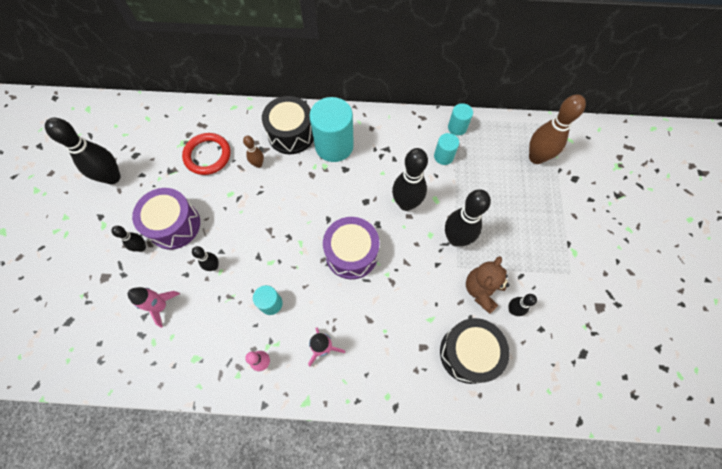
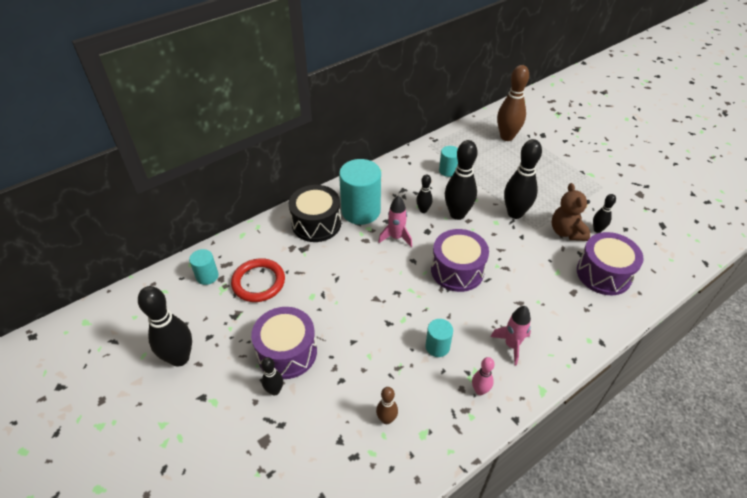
camera: 40 degrees left, 20 degrees down
pink rocket [128,287,180,328] -> pink rocket moved to [378,195,412,247]
black bowling pin [192,246,219,271] -> black bowling pin moved to [416,174,433,213]
brown bowling pin [243,136,264,168] -> brown bowling pin moved to [376,387,398,424]
black drum [440,318,509,384] -> purple drum [577,232,644,295]
turquoise cylinder [448,103,473,136] -> turquoise cylinder moved to [189,249,219,285]

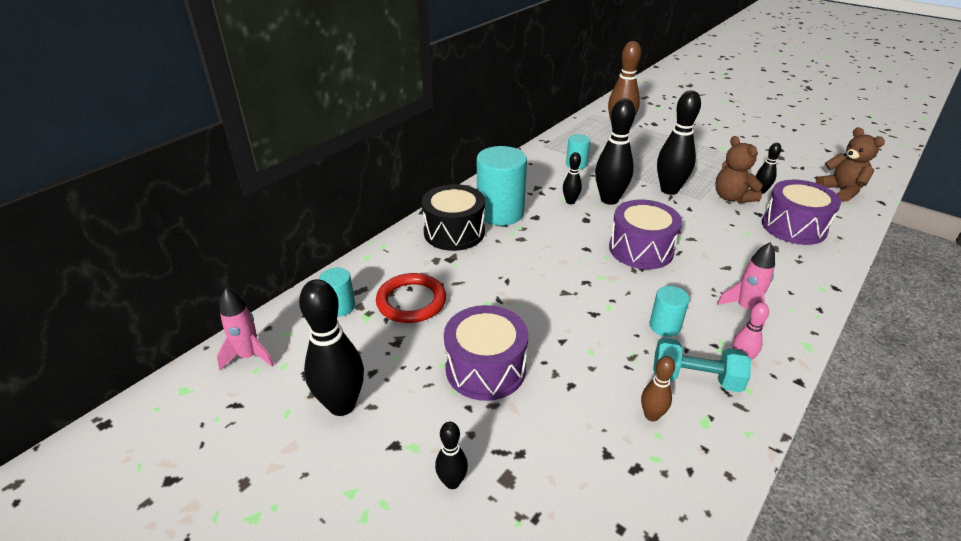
camera: 15 degrees left, 10 degrees down
black bowling pin [261,357,283,395] -> black bowling pin moved to [435,422,468,489]
pink rocket [378,195,412,247] -> pink rocket moved to [217,288,274,370]
none -> turquoise dumbbell [653,338,751,393]
none -> brown teddy bear [816,127,885,202]

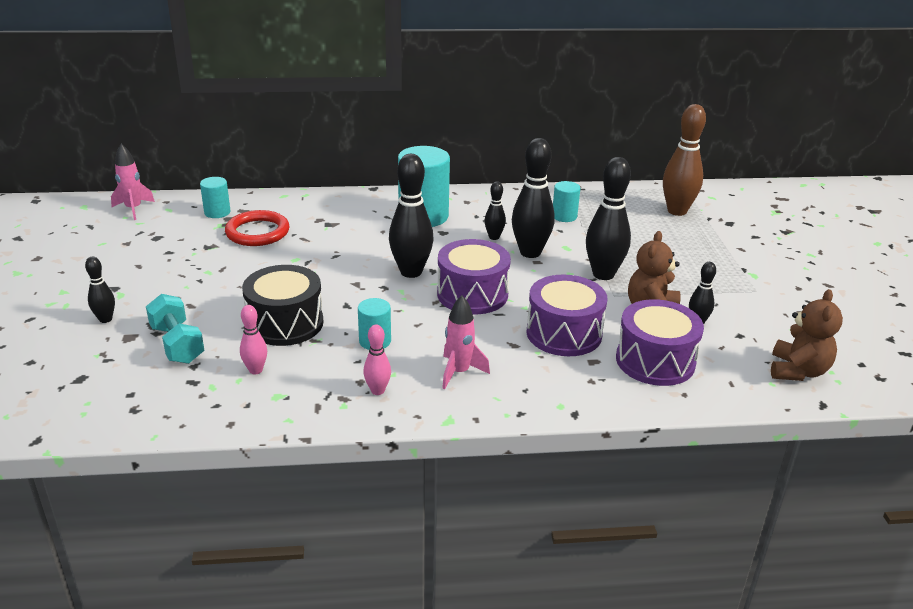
camera: 45 degrees right, 5 degrees down
black bowling pin [299,279,364,416] -> black bowling pin moved to [389,154,434,278]
black drum [422,184,485,251] -> black drum moved to [242,265,323,346]
purple drum [444,305,528,401] -> purple drum moved to [527,275,608,356]
brown bowling pin [641,356,675,422] -> pink bowling pin [240,305,267,374]
turquoise dumbbell [653,338,751,393] -> turquoise dumbbell moved to [146,294,204,364]

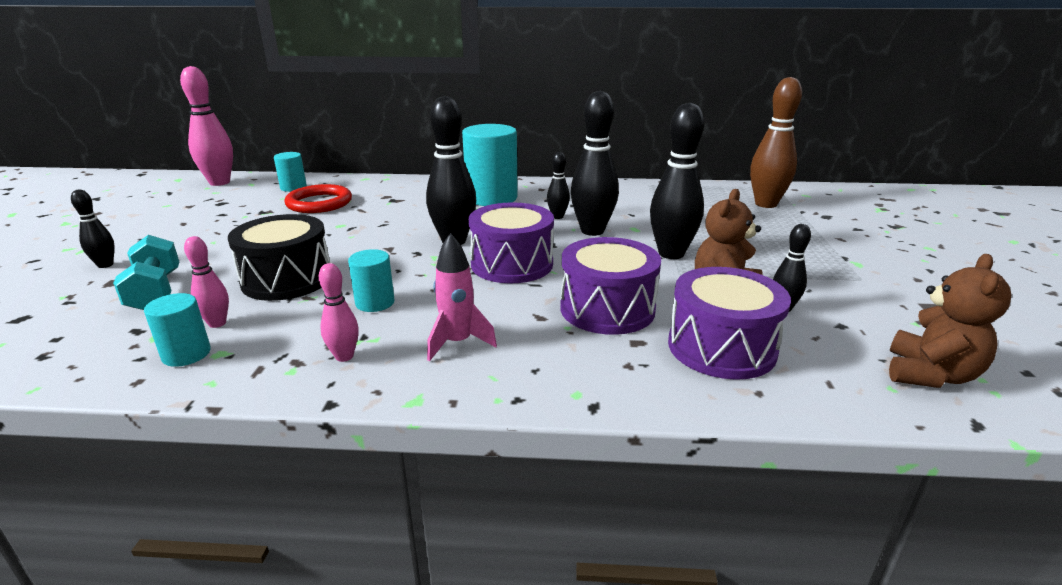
camera: 10 degrees right, 5 degrees down
pink rocket [111,144,155,220] -> pink bowling pin [180,66,233,186]
turquoise cylinder [553,181,580,222] -> turquoise cylinder moved to [144,293,211,367]

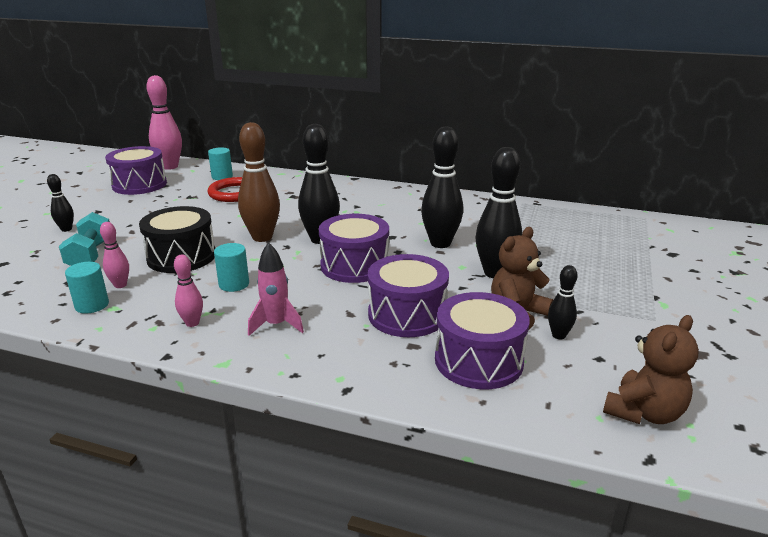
camera: 15 degrees right, 0 degrees up
turquoise cylinder [462,124,518,206] -> none
black bowling pin [547,152,570,219] -> none
brown bowling pin [750,77,802,208] -> brown bowling pin moved to [238,122,280,242]
none -> purple drum [105,146,167,195]

